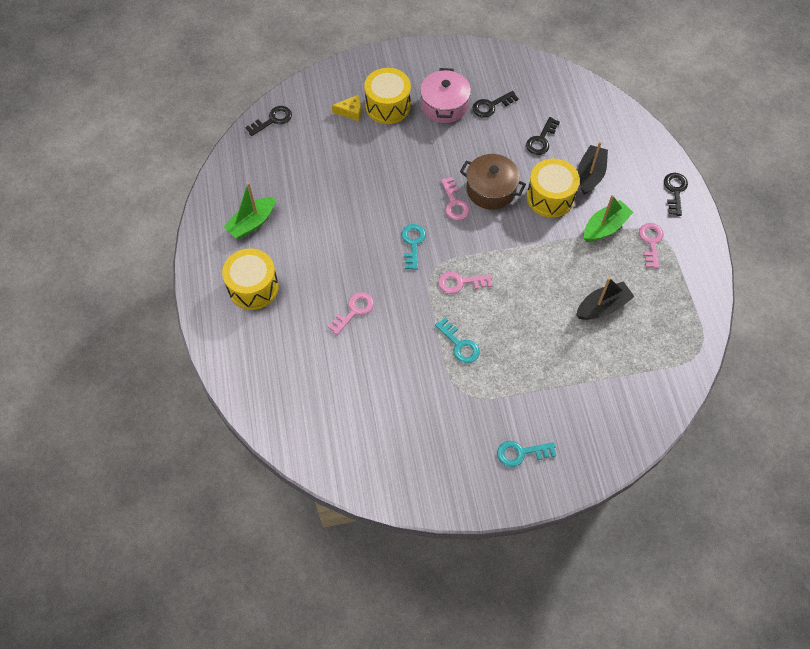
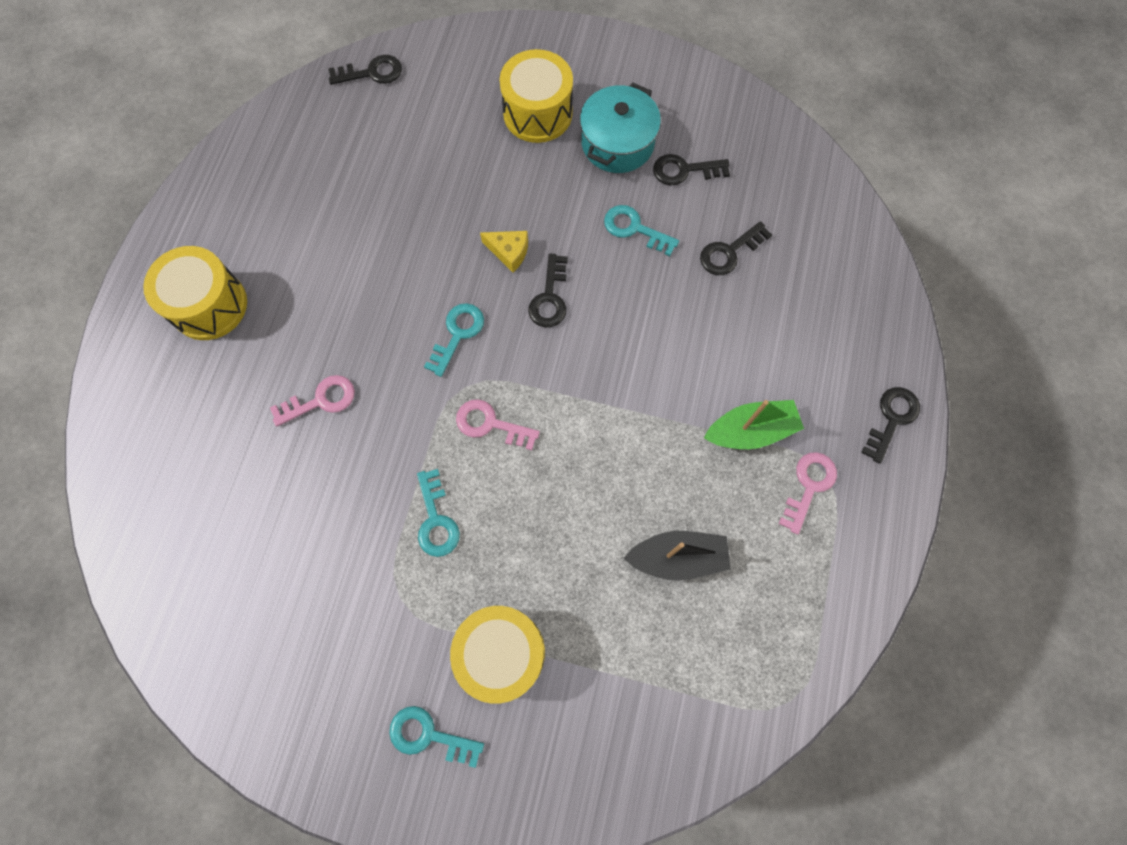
camera: 25 degrees right, 10 degrees up
green boat [223,182,275,239] -> none
yellow cheese [332,95,361,121] -> yellow cheese moved to [480,231,528,272]
pink pot [420,68,471,123] -> turquoise pot [580,82,661,173]
pink key [441,177,470,220] -> black key [528,254,568,327]
brown pot [460,154,526,210] -> none
yellow drum [527,159,580,218] -> yellow drum moved to [450,606,545,704]
black boat [578,142,608,195] -> none
none -> turquoise key [604,205,679,256]

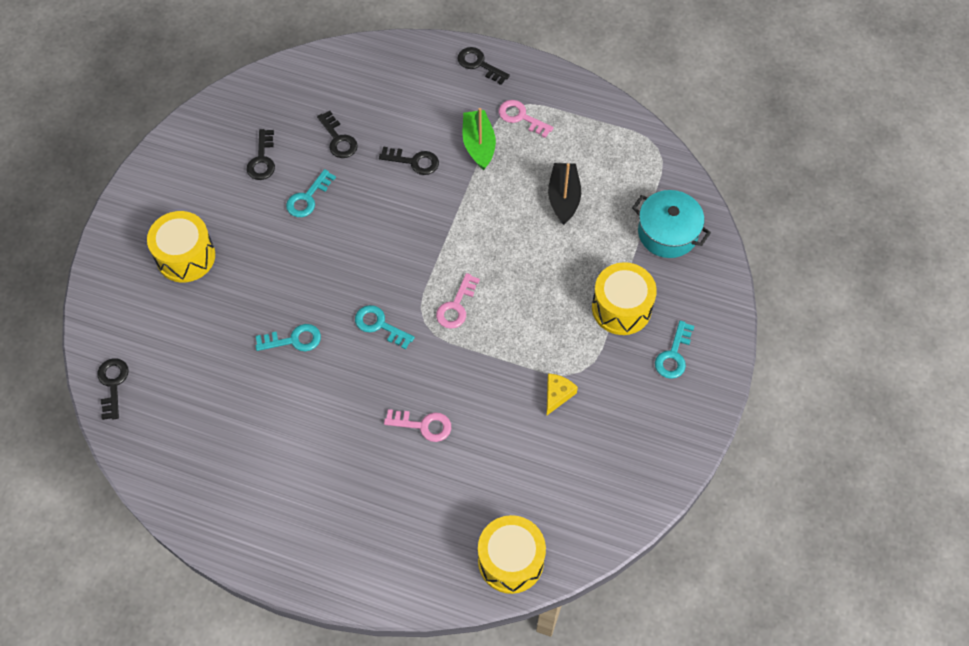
camera: 85 degrees left, 10 degrees down
yellow drum [143,246,247,340] -> yellow drum moved to [478,515,546,594]
pink key [270,375,355,427] -> pink key turned 120 degrees clockwise [384,409,451,442]
turquoise key [417,469,460,557] -> turquoise key moved to [255,324,321,351]
yellow cheese [480,231,528,272] -> yellow cheese moved to [547,373,578,415]
black key [528,254,568,327] -> black key moved to [379,146,439,175]
turquoise pot [580,82,661,173] -> turquoise pot moved to [632,190,711,258]

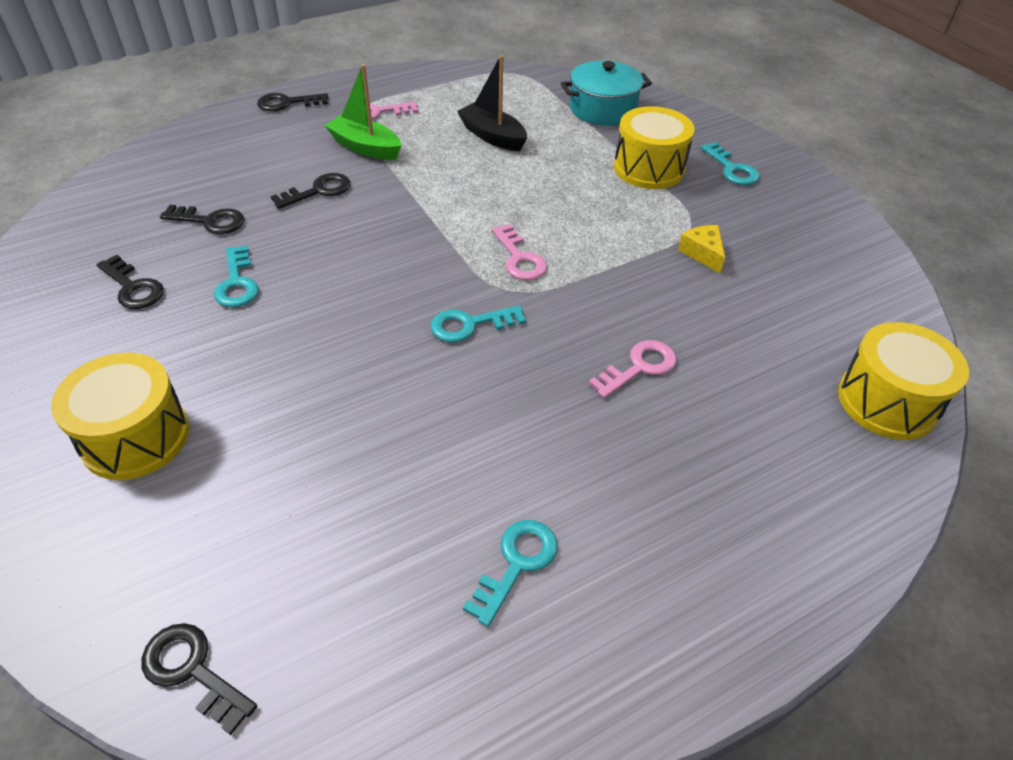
camera: 50 degrees left, 15 degrees down
turquoise key [255,324,321,351] -> turquoise key moved to [463,520,558,627]

